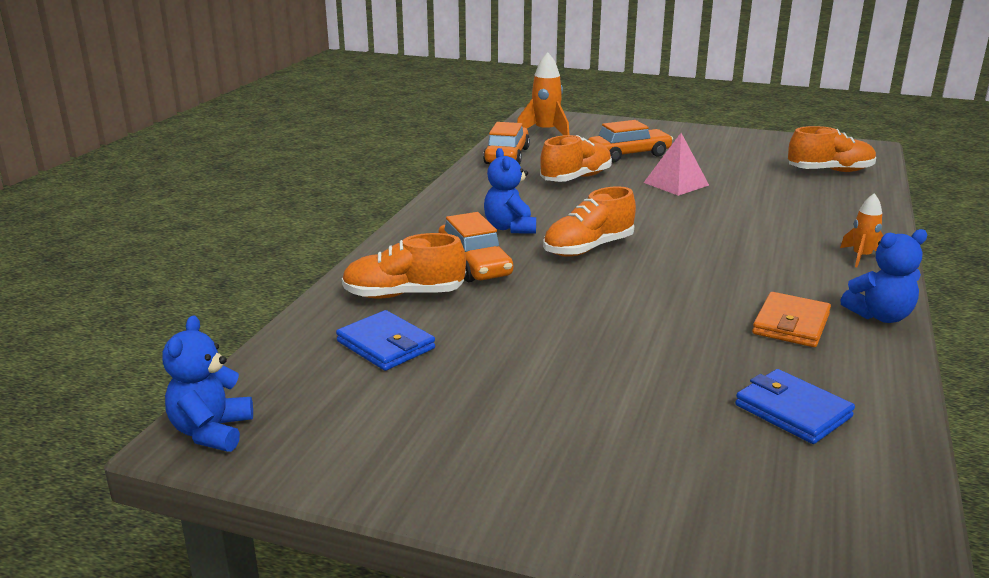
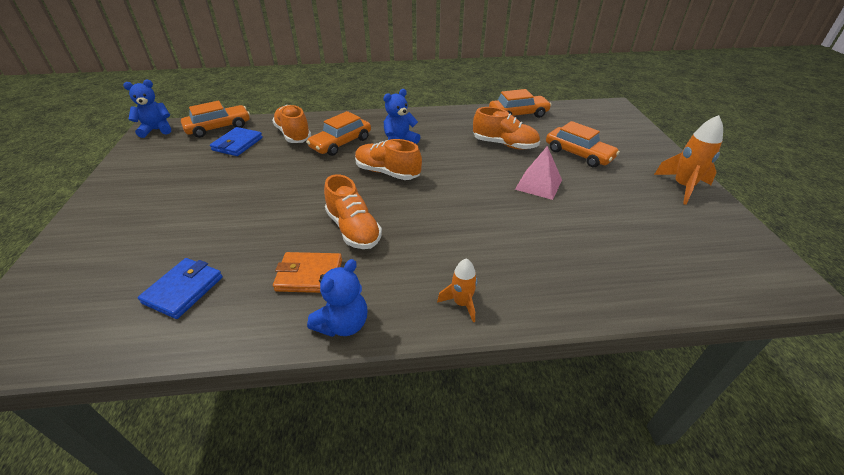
camera: 65 degrees right, 15 degrees up
orange rocket [517,52,569,135] -> orange rocket moved to [654,115,723,205]
orange shoe [788,126,876,172] -> orange shoe moved to [324,174,382,249]
blue teddy bear [840,229,928,323] -> blue teddy bear turned 105 degrees counterclockwise [307,259,367,337]
none -> orange car [181,101,250,138]

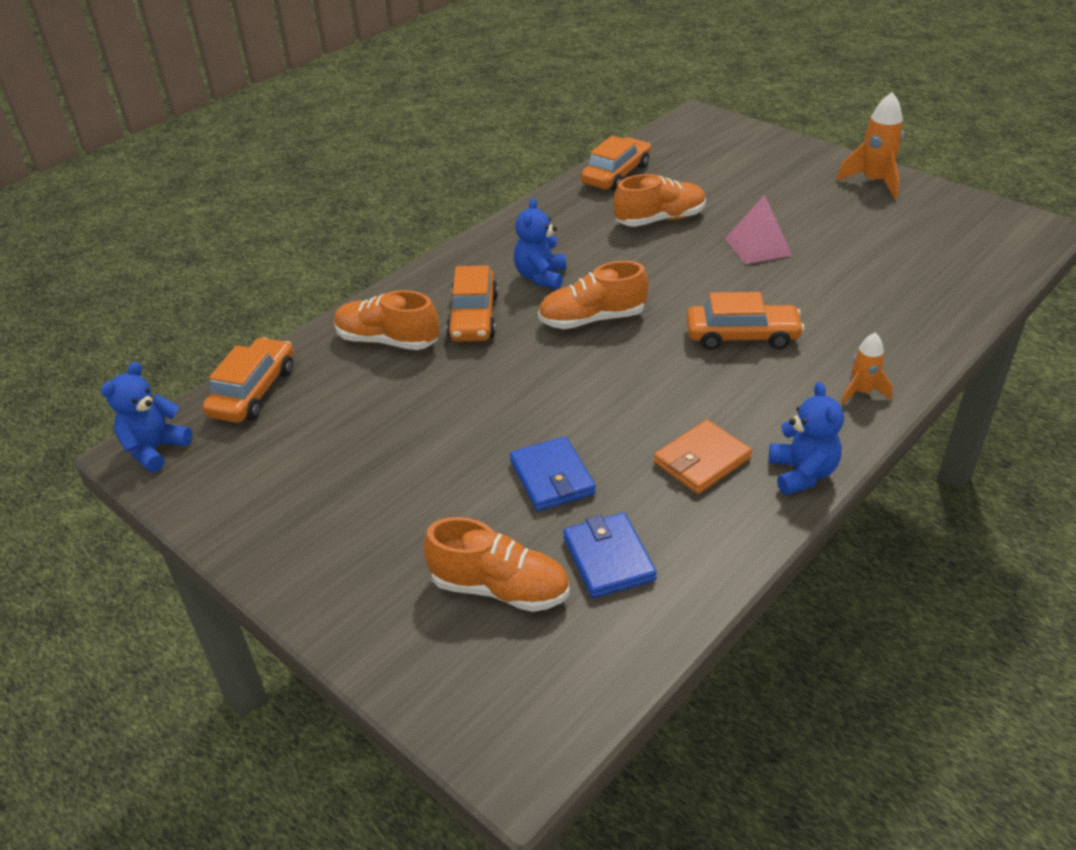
camera: 40 degrees left, 0 degrees up
blue wallet [210,127,263,156] -> blue wallet moved to [510,436,596,511]
orange shoe [324,174,382,249] -> orange shoe moved to [423,517,570,612]
orange car [546,121,620,167] -> orange car moved to [686,292,804,350]

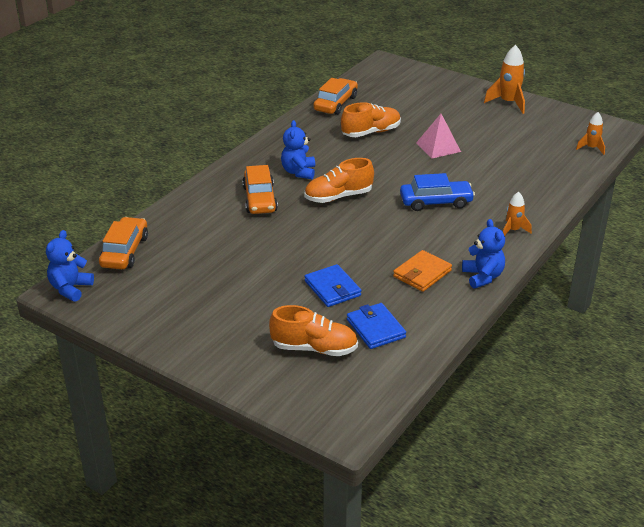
camera: 10 degrees left, 5 degrees down
orange shoe [334,290,439,350] -> none
orange car [686,292,804,350] -> blue car [400,173,475,211]
none -> orange rocket [576,112,605,155]

